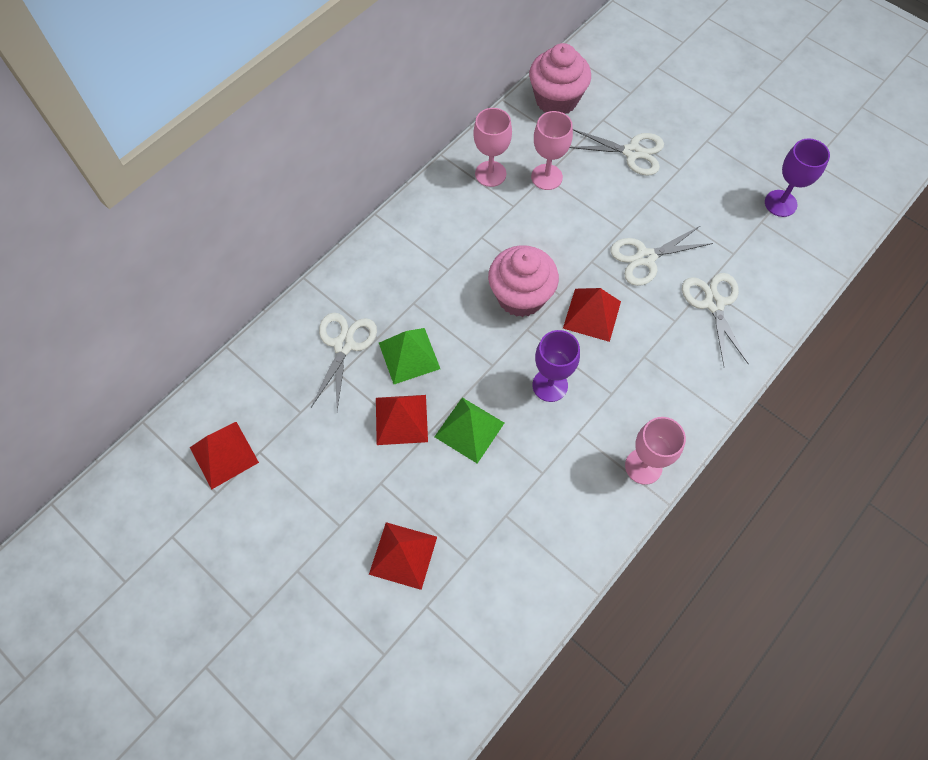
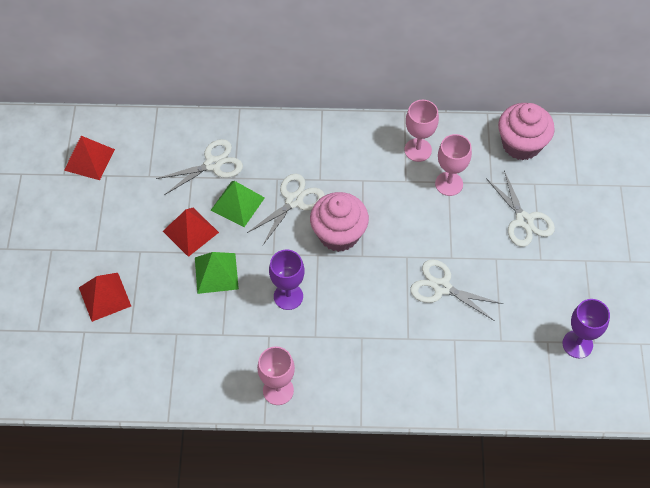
camera: 50 degrees right, 5 degrees down
red pyramid [563,288,621,342] -> none
white scissors [682,273,749,366] -> white scissors moved to [247,173,325,245]

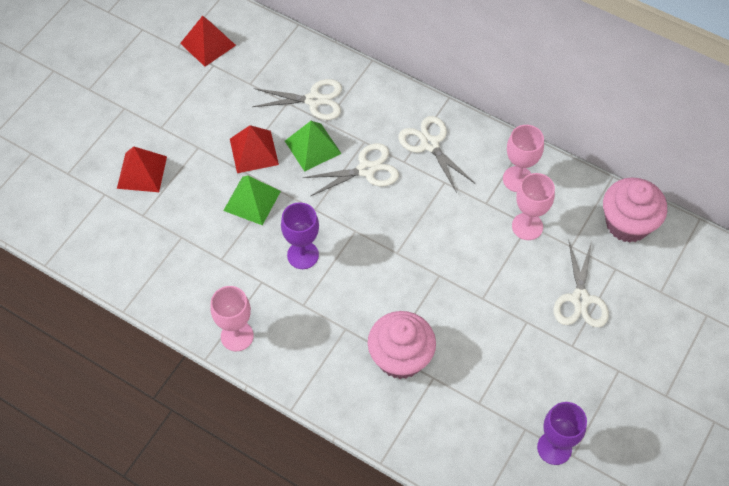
camera: 30 degrees right, 0 degrees up
pink cupcake [310,192,369,252] -> pink cupcake moved to [368,311,436,379]
white scissors [410,259,503,321] -> white scissors moved to [398,116,475,193]

